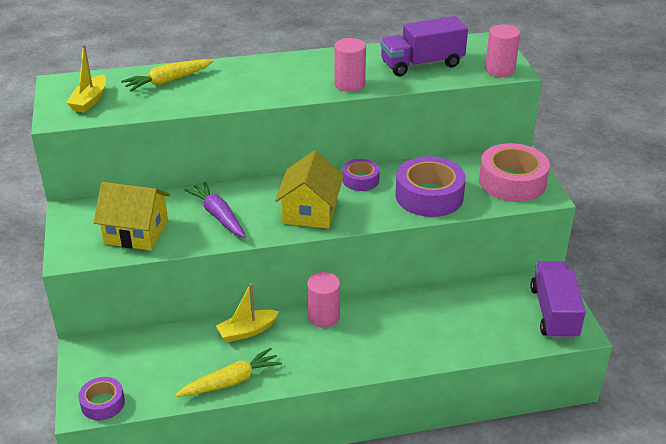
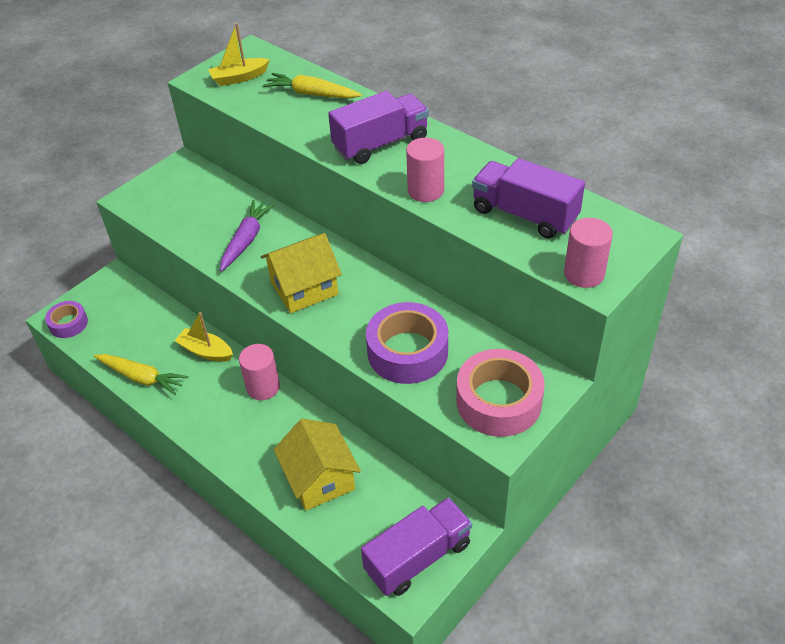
camera: 55 degrees right, 10 degrees up
yellow house [93,182,170,251] -> yellow house moved to [273,419,361,511]
purple tape [342,159,380,191] -> none
none -> purple truck [328,91,429,164]

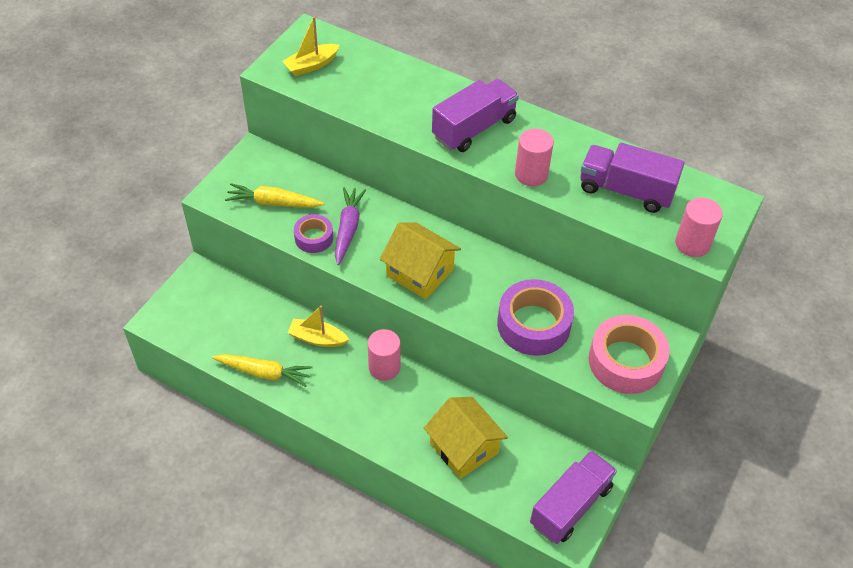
camera: 15 degrees left, 5 degrees up
purple tape [45,301,88,338] -> purple tape moved to [294,214,333,253]
yellow house [261,233,342,313] -> yellow house turned 75 degrees clockwise [380,222,461,300]
yellow carrot [263,73,362,99] -> yellow carrot moved to [225,183,324,207]

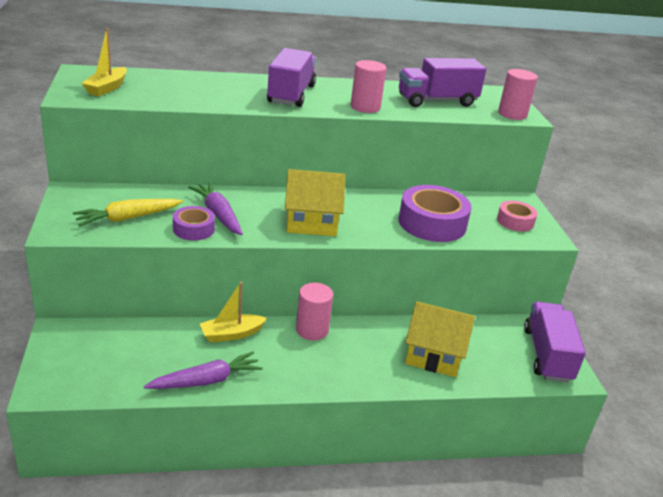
camera: 40 degrees left, 20 degrees down
yellow carrot [212,354,312,387] -> purple carrot [144,352,263,389]
pink tape [589,315,670,394] -> pink tape [497,201,537,231], size x0.56

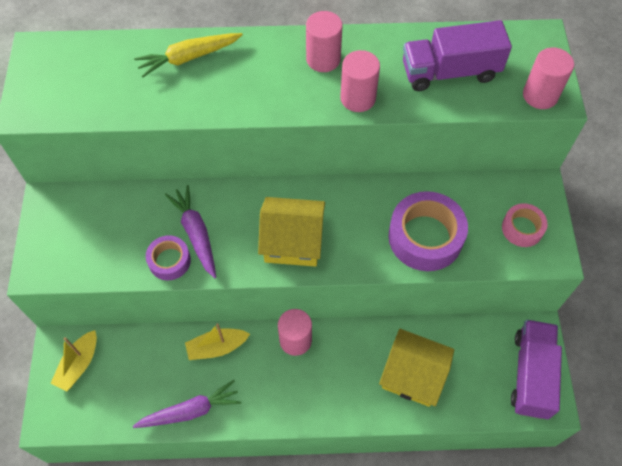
camera: 10 degrees right, 30 degrees up
yellow carrot [73,199,183,226] -> yellow carrot moved to [134,33,243,78]
yellow boat [81,28,127,96] -> yellow boat moved to [50,330,97,392]
purple truck [267,48,316,107] -> none
none -> pink cylinder [306,11,342,72]

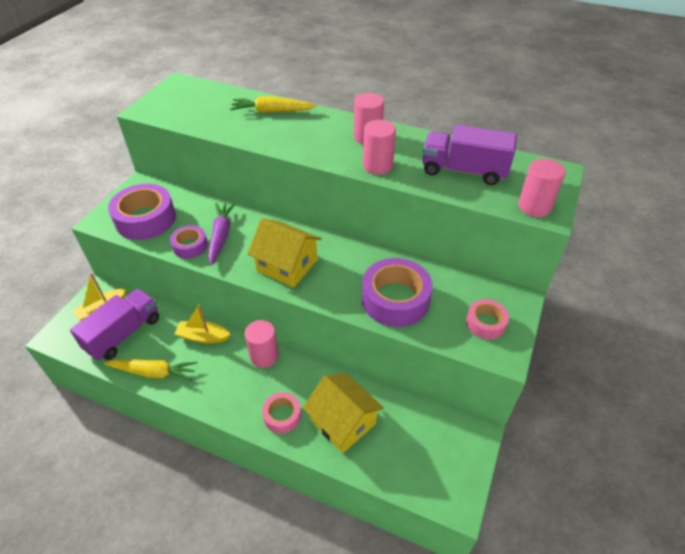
camera: 25 degrees right, 15 degrees down
purple carrot [133,380,241,428] -> yellow carrot [104,359,197,381]
purple truck [511,320,562,419] -> purple truck moved to [70,289,159,361]
none -> purple tape [108,184,176,240]
none -> pink tape [262,392,301,434]

